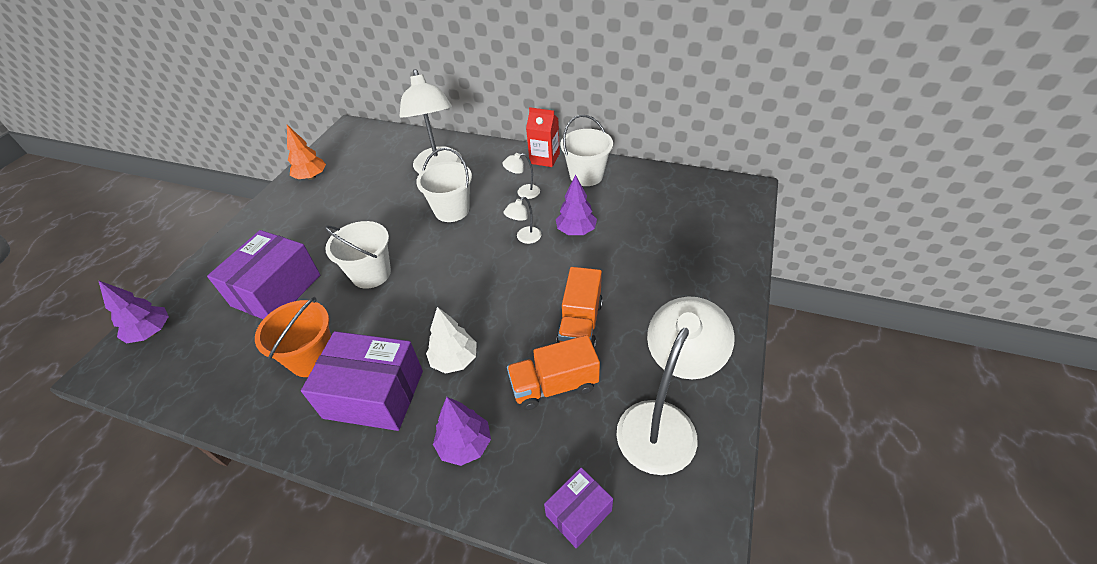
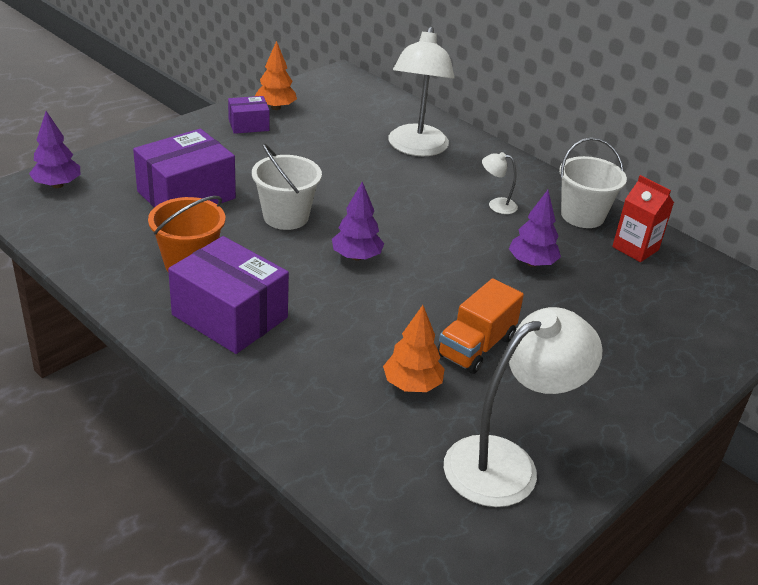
camera: 20 degrees right, 10 degrees down
white bucket [416,148,472,222] -> none
white tree [426,307,477,374] -> none
purple tree [433,397,491,466] -> purple tree moved to [332,181,384,261]
white lamp [504,197,542,244] -> none
orange truck [507,335,600,410] -> orange tree [383,305,445,392]
red carton [526,107,560,167] -> red carton moved to [612,175,674,262]
purple box [544,467,613,548] -> purple box moved to [228,96,270,134]

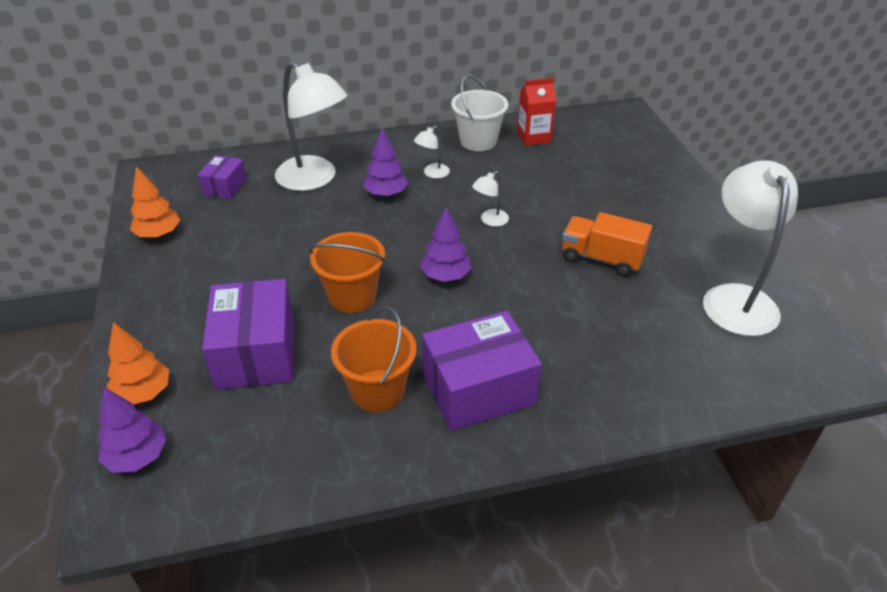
camera: 55 degrees left, 5 degrees up
purple box [228,96,270,134] -> purple box moved to [198,155,247,199]
white bucket [252,143,322,230] -> orange bucket [309,232,386,313]
orange tree [383,305,445,392] -> orange tree moved to [107,322,169,404]
orange truck [437,278,524,374] -> orange truck turned 135 degrees clockwise [562,212,652,277]
purple tree [509,190,561,267] -> purple tree moved to [363,128,408,197]
none -> white lamp [472,171,509,227]

